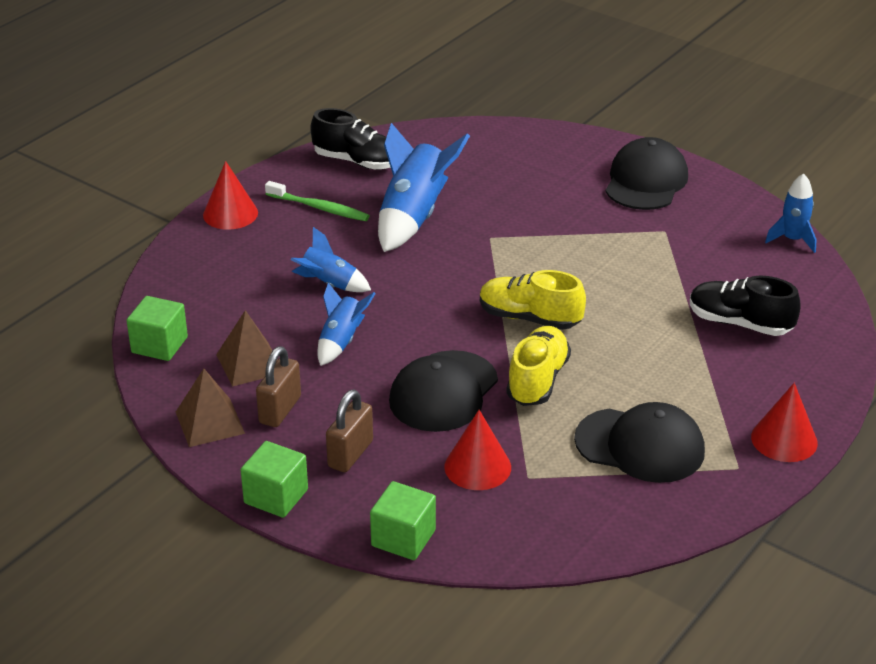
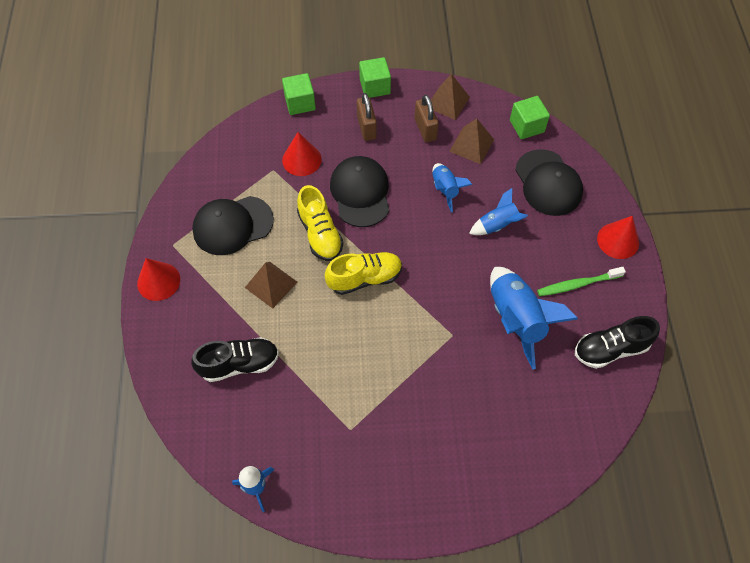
camera: 140 degrees right, 25 degrees up
black cap [605,137,688,210] -> black cap moved to [515,149,583,216]
none -> brown pyramid [245,262,297,309]

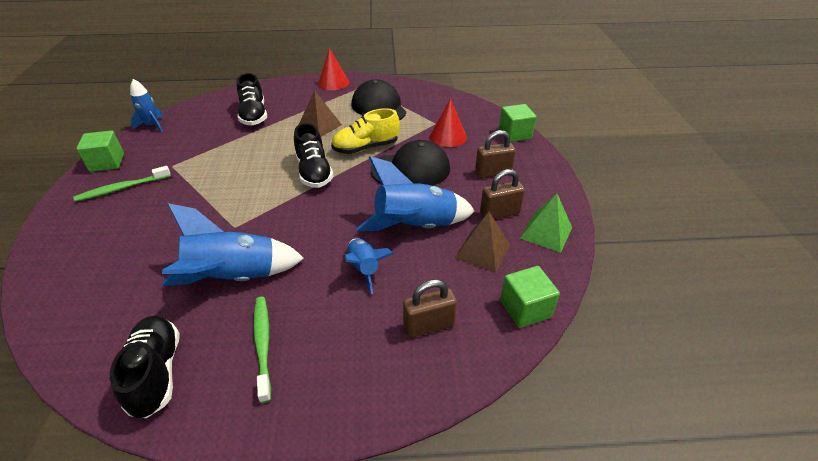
camera: 90 degrees right, 20 degrees down
yellow shoe [325,252,402,295] -> black shoe [294,123,334,188]
green cube [359,57,391,98] -> green cube moved to [76,130,124,172]
brown pyramid [431,74,470,120] -> green pyramid [520,193,572,253]
blue rocket [432,163,473,213] -> blue rocket [356,156,475,231], size x1.77
black cap [515,149,583,216] -> brown padlock [403,279,457,338]
red cone [597,216,639,259] -> none
none -> green toothbrush [73,166,171,202]

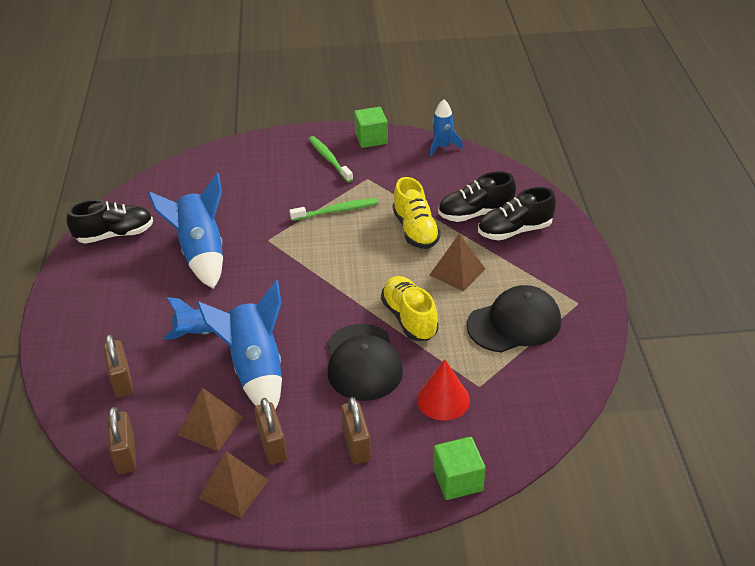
camera: 90 degrees right, 0 degrees up
green toothbrush [253,297,271,403] -> green toothbrush moved to [289,198,378,221]
black shoe [294,123,334,188] -> black shoe moved to [478,187,556,240]
red cone [318,48,349,90] -> none
green cube [500,266,560,328] -> brown padlock [108,407,136,474]
green pyramid [520,193,572,253] -> brown pyramid [199,451,268,518]
none -> yellow shoe [393,177,441,249]

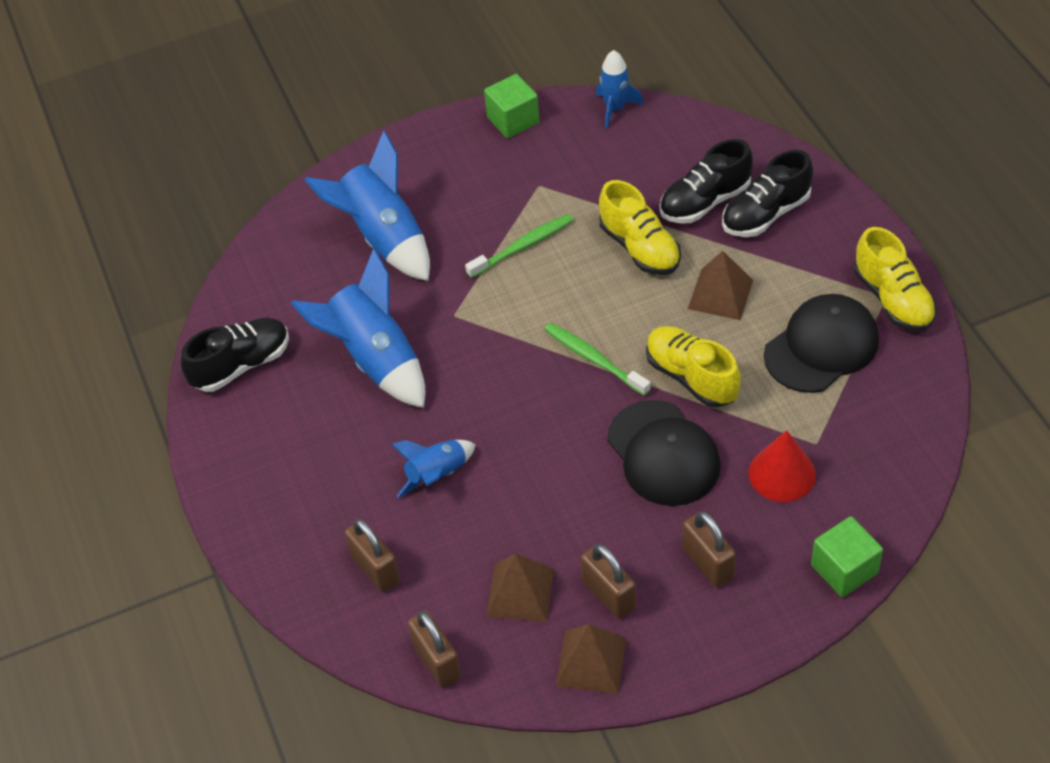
camera: 15 degrees left, 10 degrees up
blue rocket [197,280,282,410] -> blue rocket moved to [305,131,430,281]
green toothbrush [309,136,353,182] -> green toothbrush moved to [544,323,651,396]
none -> yellow shoe [854,227,937,332]

